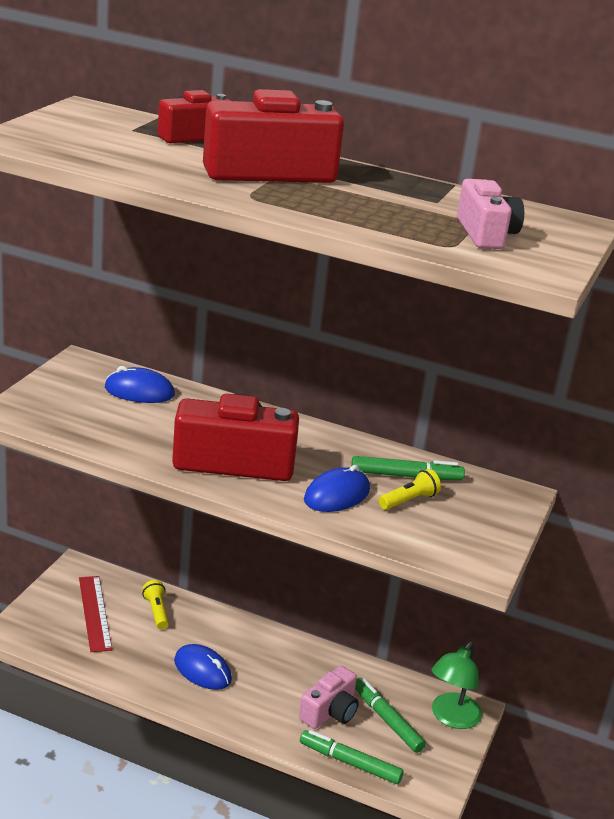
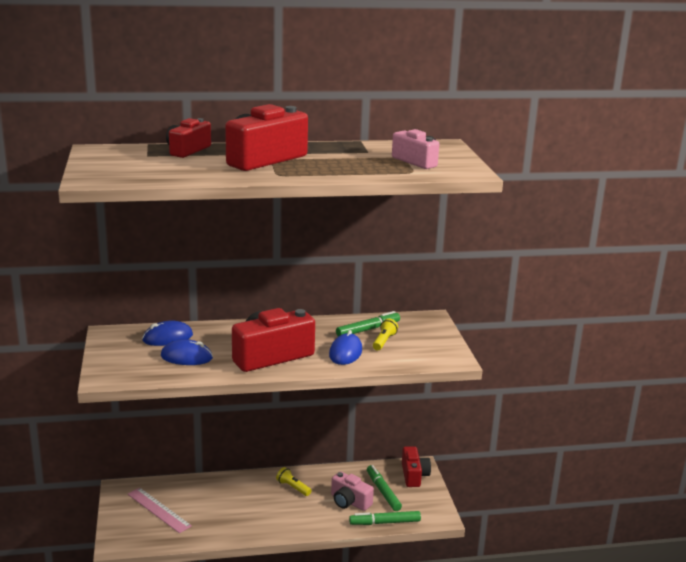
camera: 30 degrees left, 5 degrees down
red ruler [79,576,112,652] -> pink ruler [127,487,192,533]
yellow flashlight [142,580,169,629] -> yellow flashlight moved to [276,467,311,496]
blue mouse [174,644,232,690] -> blue mouse moved to [161,339,213,365]
pink camera [299,666,359,729] -> pink camera turned 120 degrees clockwise [331,471,374,511]
green marker [355,678,426,753] -> green marker turned 45 degrees clockwise [367,465,402,511]
green lamp [432,642,482,729] -> red camera [402,447,431,487]

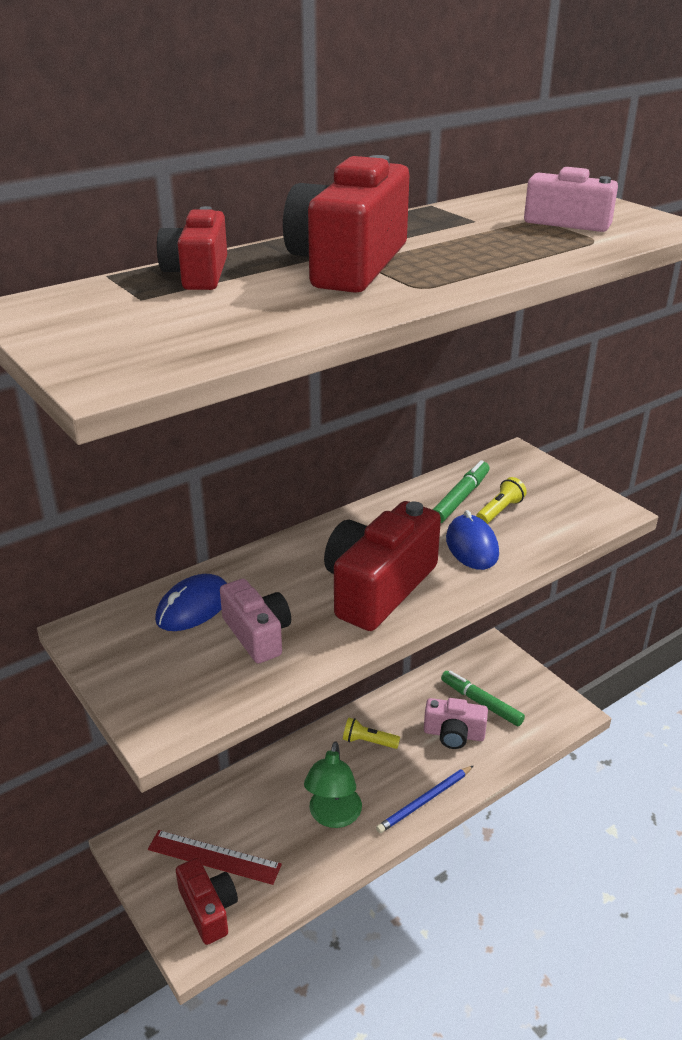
camera: 25 degrees left, 10 degrees up
pink ruler [127,487,192,533] -> red ruler [148,830,282,885]
blue mouse [161,339,213,365] -> pink camera [220,579,291,663]
green marker [349,511,421,525] -> none
yellow flashlight [373,319,398,350] -> yellow flashlight turned 45 degrees clockwise [476,477,527,524]
red camera [402,447,431,487] -> red camera moved to [176,858,238,945]
none -> green lamp [304,741,362,828]
none -> blue pencil [376,765,474,833]

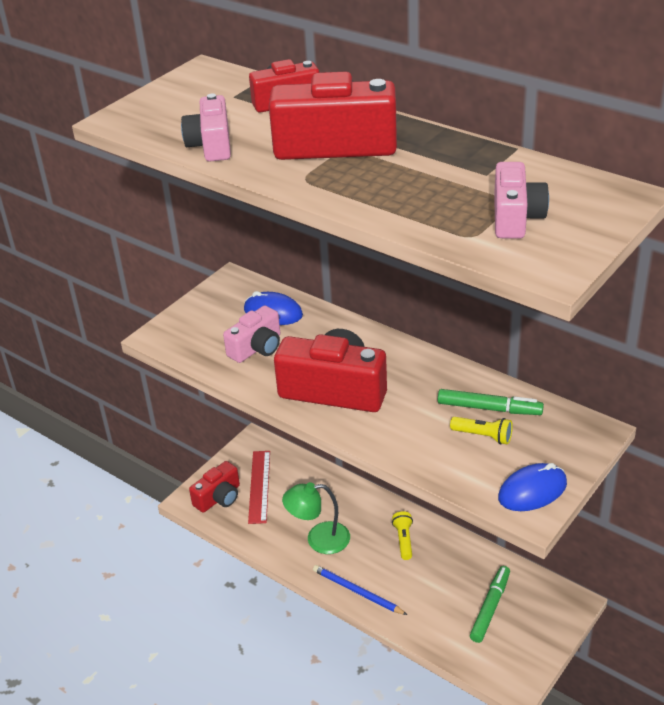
camera: 75 degrees right, 5 degrees up
pink camera [424,698,488,749] -> pink camera moved to [181,93,231,162]
blue mouse [446,510,499,570] -> blue mouse moved to [498,463,567,511]

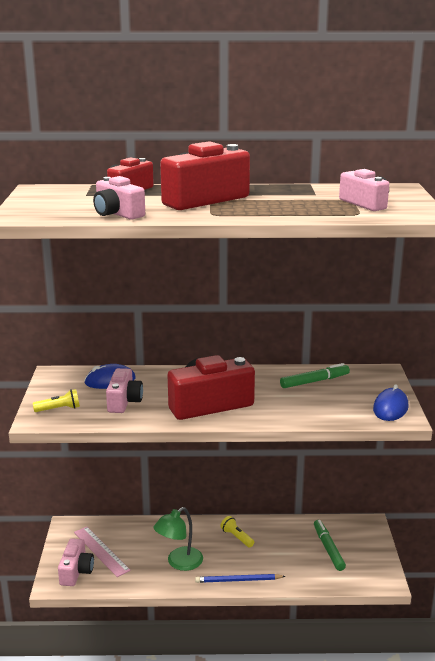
camera: 40 degrees left, 15 degrees down
red camera [189,461,240,513] -> pink camera [58,538,94,586]
red ruler [248,451,270,524] -> pink ruler [74,526,130,577]
yellow flashlight [450,417,513,445] -> yellow flashlight moved to [33,389,80,412]

